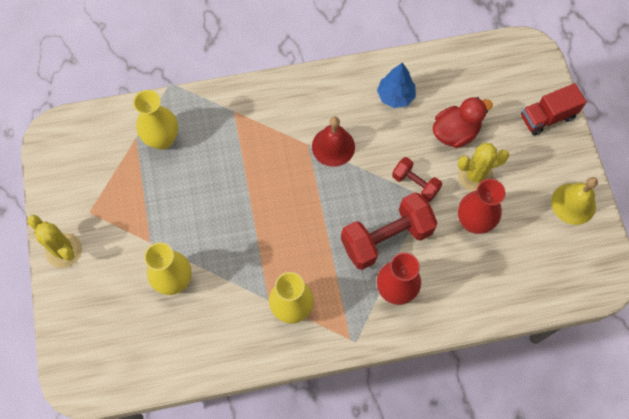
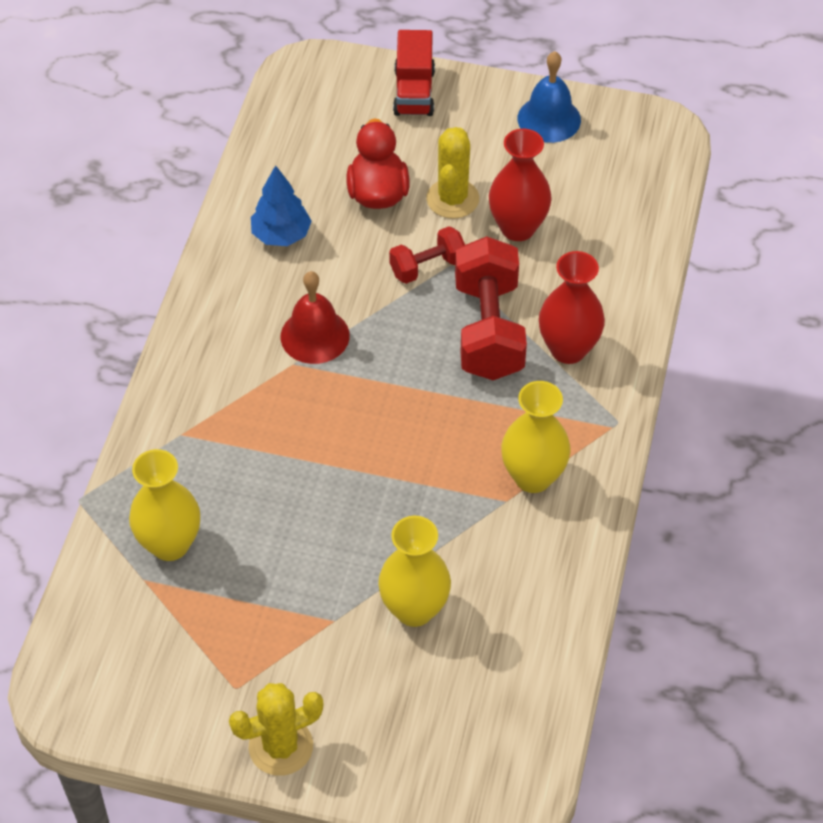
camera: 65 degrees left, 15 degrees down
yellow bell [551,177,598,225] -> blue bell [518,51,581,143]

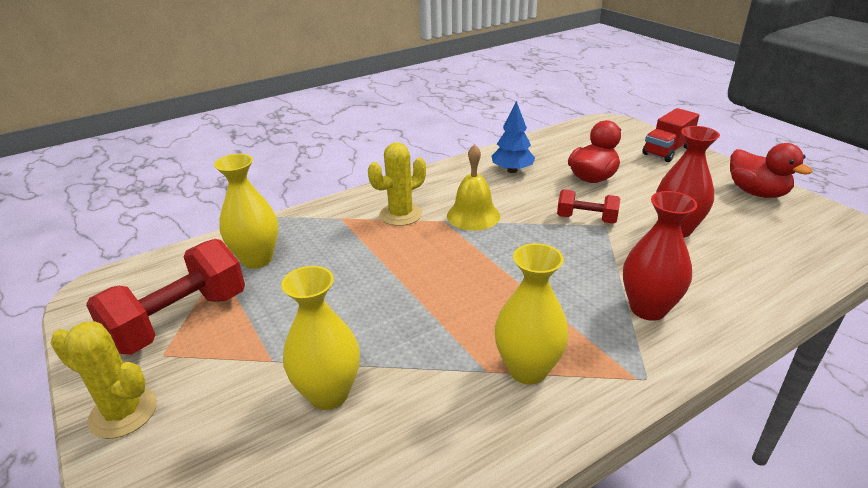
camera: 45 degrees right, 20 degrees down
red bell [281,271,350,364] -> yellow bell [447,144,500,231]
yellow cactus [426,127,479,219] -> yellow cactus moved to [368,142,426,226]
red dumbbell [455,236,527,380] -> red dumbbell moved to [86,239,245,355]
blue bell [518,51,581,143] -> red duck [730,143,812,198]

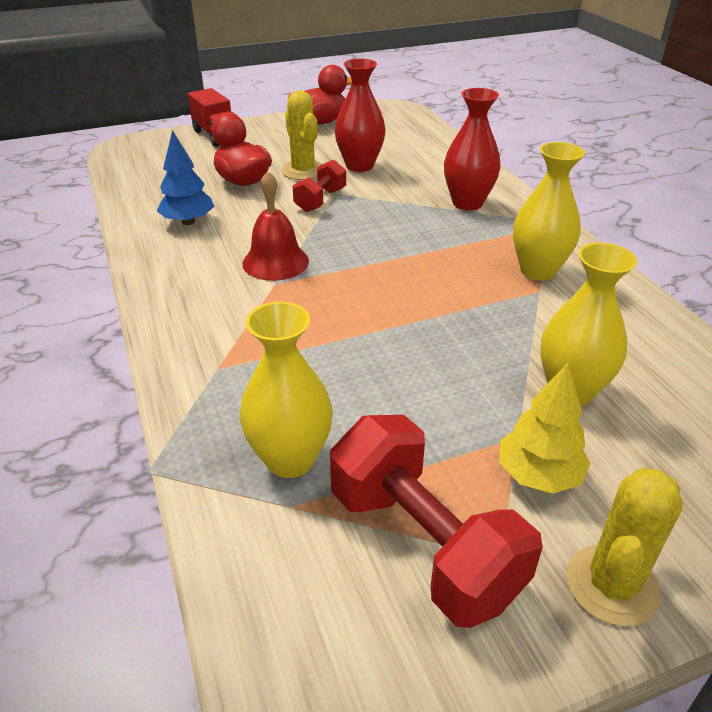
camera: 80 degrees left, 5 degrees up
yellow cactus [368,142,426,226] -> yellow cactus moved to [282,90,322,180]
yellow bell [447,144,500,231] -> red bell [242,171,309,281]
none -> yellow tree [499,363,591,494]

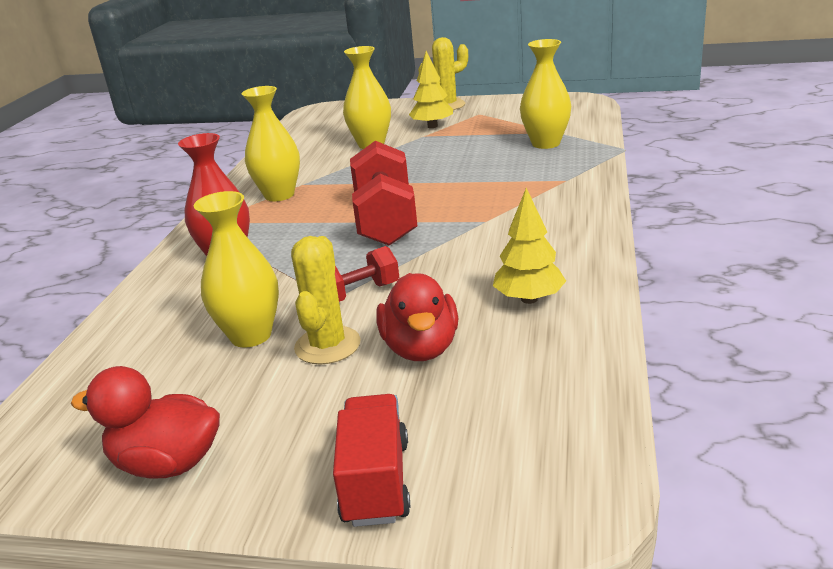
camera: 145 degrees left, 10 degrees down
blue tree [157,130,214,225] -> yellow tree [493,188,566,304]
red bell [242,171,309,281] -> none
red dumbbell [330,415,543,628] -> red dumbbell moved to [350,141,417,246]
red vase [335,59,386,172] -> yellow vase [194,191,279,347]

